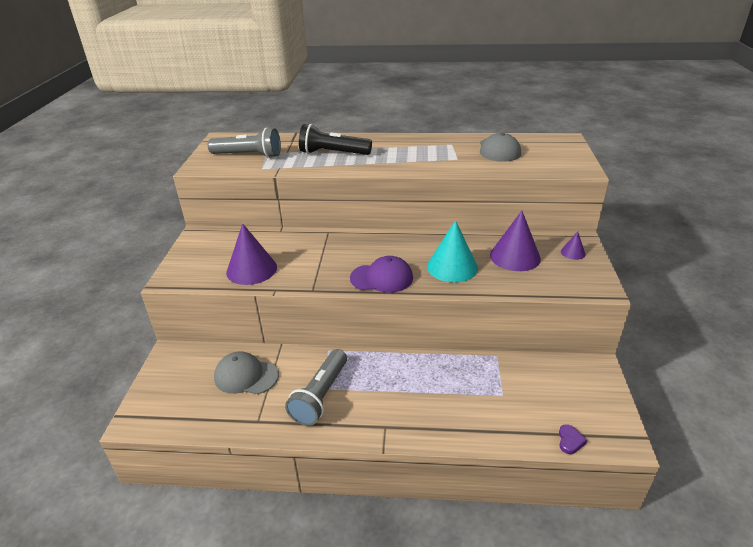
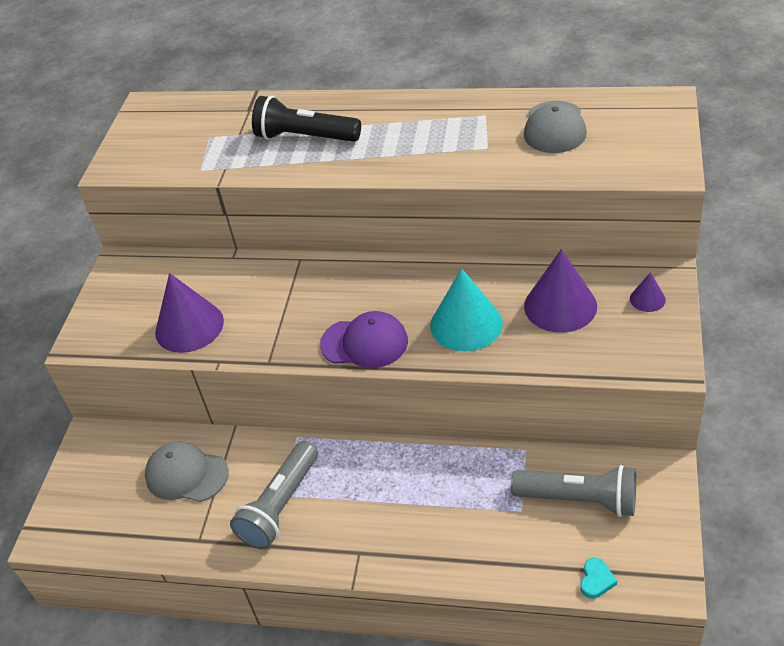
camera: 10 degrees right, 10 degrees up
grey flashlight [207,128,281,158] -> grey flashlight moved to [511,465,636,517]
purple heart [559,424,587,454] -> turquoise heart [580,558,617,599]

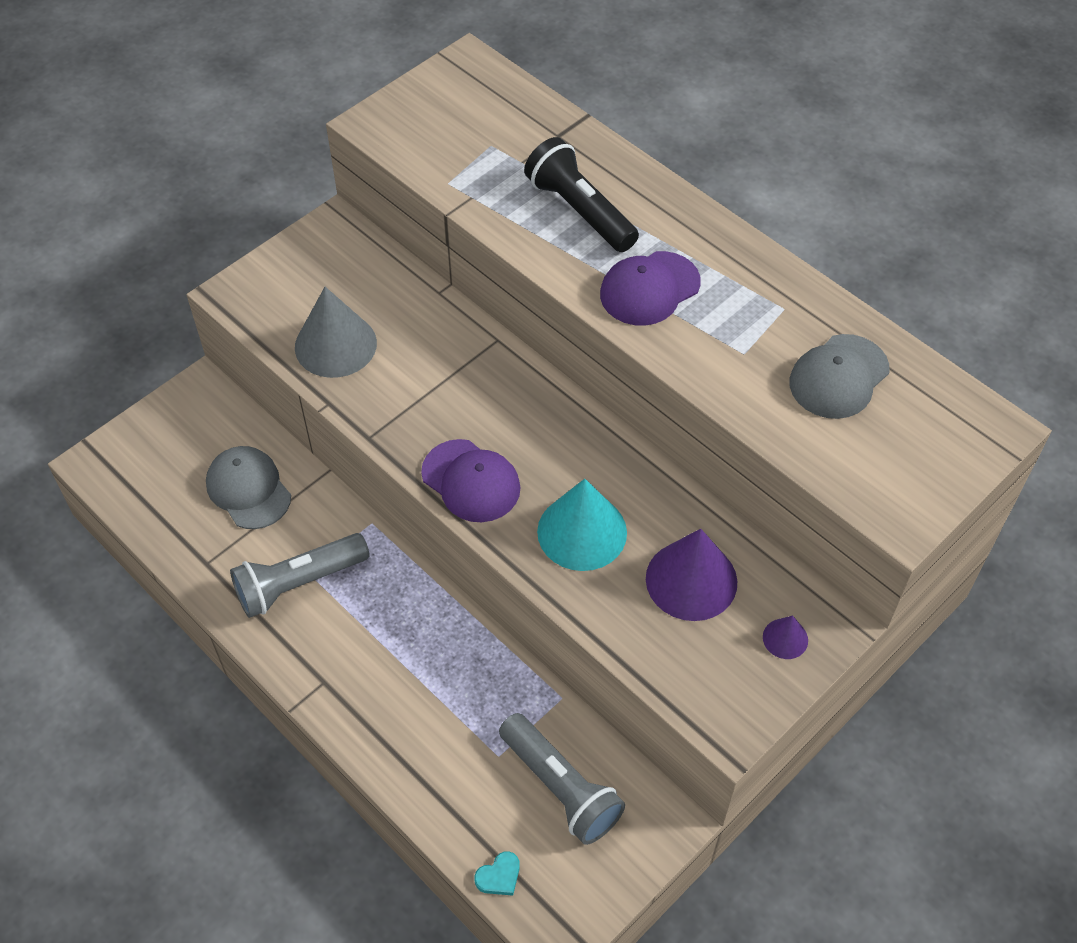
camera: 30 degrees right, 10 degrees up
purple cone [155,273,224,353] -> grey cone [295,287,377,378]
none -> purple cap [600,251,701,326]

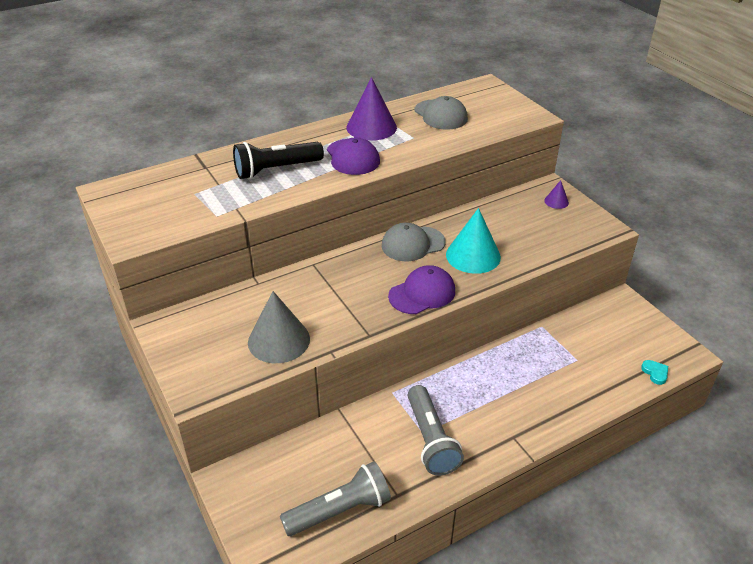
camera: 75 degrees left, 15 degrees down
grey cap [206,446,291,529] -> grey cap moved to [382,223,446,261]
grey flashlight [499,713,625,845] -> grey flashlight moved to [280,462,391,536]
purple cone [646,529,737,621] -> purple cone moved to [346,77,397,141]

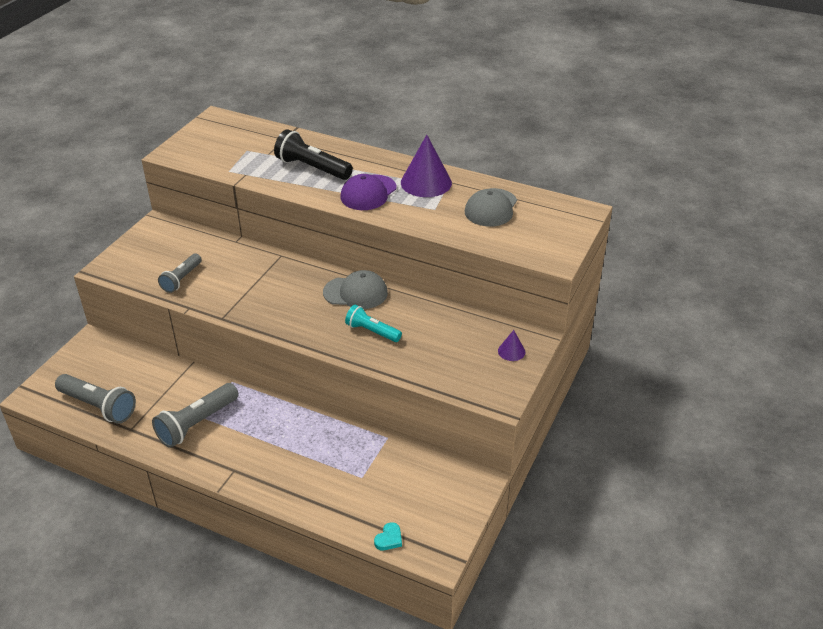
camera: 55 degrees right, 0 degrees up
grey cone [248,291,310,363] -> grey flashlight [158,254,202,293]
grey cap [382,223,446,261] -> grey cap turned 150 degrees clockwise [323,270,388,309]
purple cap [388,265,455,314] -> none
turquoise cone [446,208,501,274] -> turquoise flashlight [345,305,402,342]

